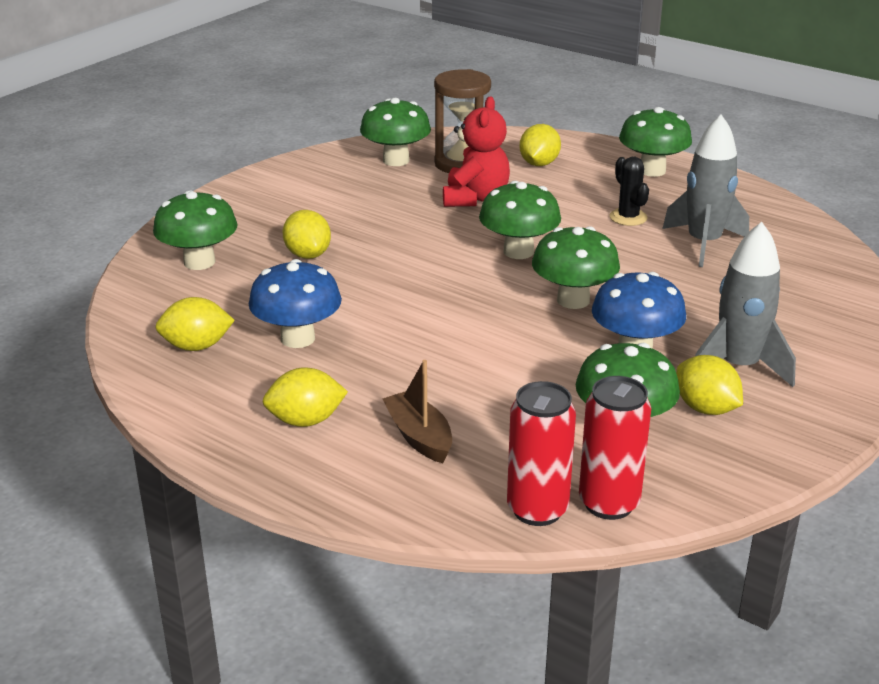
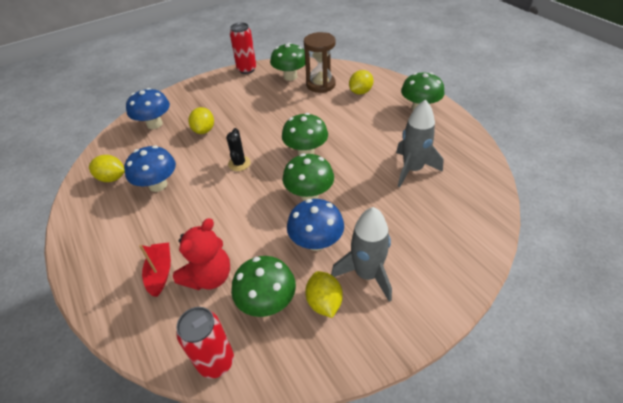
camera: 25 degrees right, 15 degrees up
green mushroom [153,190,238,270] -> blue mushroom [126,88,170,129]
yellow lemon [263,367,348,427] -> none
brown boat [382,360,452,463] -> red boat [139,242,171,297]
red teddy bear [443,96,510,207] -> red teddy bear moved to [173,218,230,290]
red can [507,381,576,526] -> red can moved to [230,22,256,74]
black cactus [610,157,649,226] -> black cactus moved to [226,128,251,171]

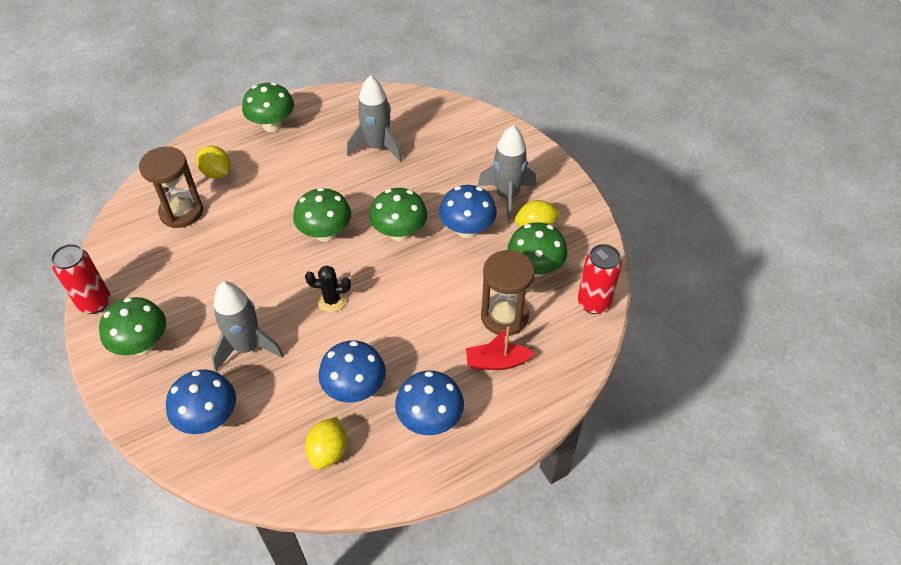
camera: 90 degrees left, 5 degrees up
red teddy bear [173,218,230,290] -> brown hourglass [481,250,535,336]
yellow lemon [188,107,214,134] -> grey rocket [212,281,283,371]
green mushroom [270,43,305,81] -> green mushroom moved to [99,297,166,355]
none -> blue mushroom [395,371,464,435]

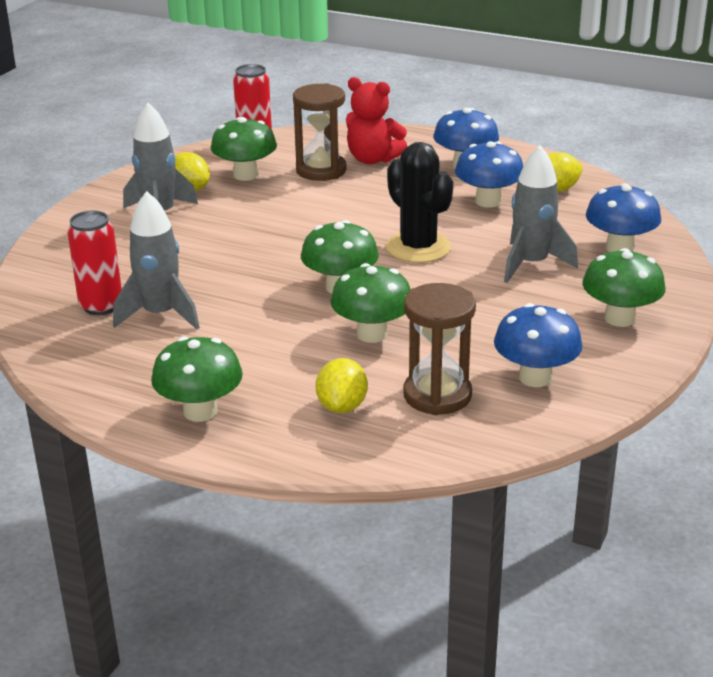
camera: 125 degrees left, 20 degrees down
red can [51,244,110,314] -> red can moved to [68,210,122,315]
black cactus [305,266,351,312] -> black cactus [386,142,453,263], size x1.81
green mushroom [369,188,427,241] -> green mushroom moved to [330,263,410,343]
blue mushroom [439,185,497,238] -> blue mushroom moved to [494,303,582,387]
red boat [466,326,534,370] -> red teddy bear [346,77,408,164]

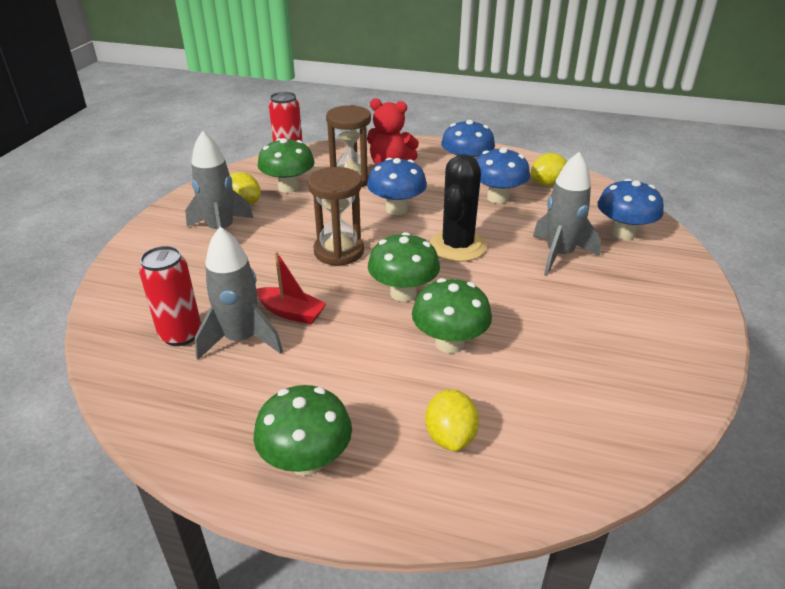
camera: 10 degrees left, 5 degrees up
black cactus [386,142,453,263] -> black cactus turned 60 degrees clockwise [430,154,486,262]
brown hourglass [403,283,476,415] -> brown hourglass moved to [308,167,364,266]
blue mushroom [494,303,582,387] -> blue mushroom moved to [367,158,427,215]
green mushroom [582,248,665,327] -> none
none -> red boat [256,251,327,324]

